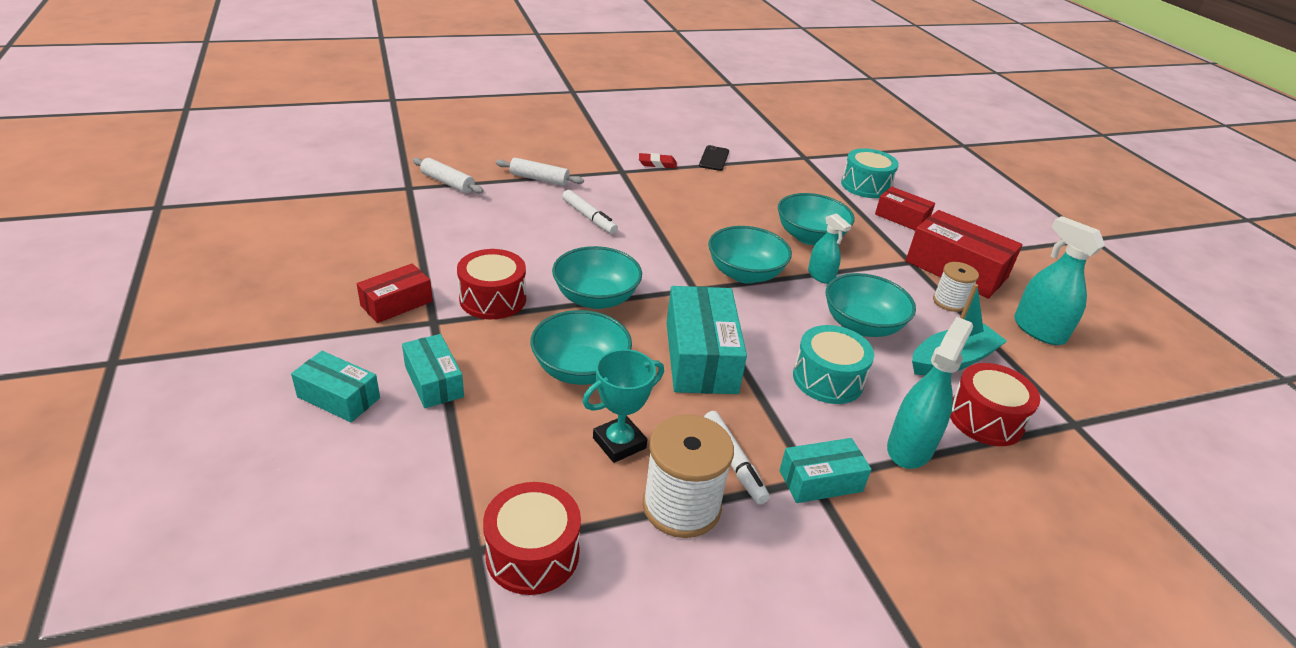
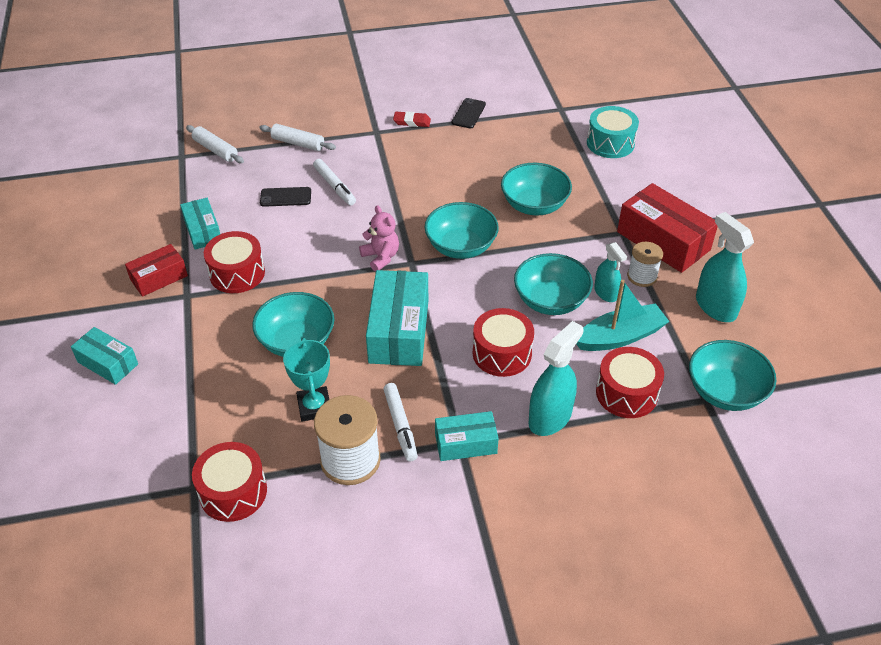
camera: 10 degrees right, 10 degrees up
turquoise box [402,334,464,408] -> turquoise box moved to [180,198,220,249]
turquoise bowl [552,246,642,309] -> turquoise bowl moved to [689,340,776,411]
turquoise trophy [582,349,664,463] -> turquoise trophy turned 75 degrees counterclockwise [283,338,330,422]
turquoise drum [793,325,874,404] -> red drum [473,308,534,377]
turquoise spray bottle [808,213,851,284] -> turquoise spray bottle moved to [594,242,627,302]
red box [875,187,935,231] -> none
none -> black phone [260,187,311,207]
none -> pink teddy bear [359,205,399,272]

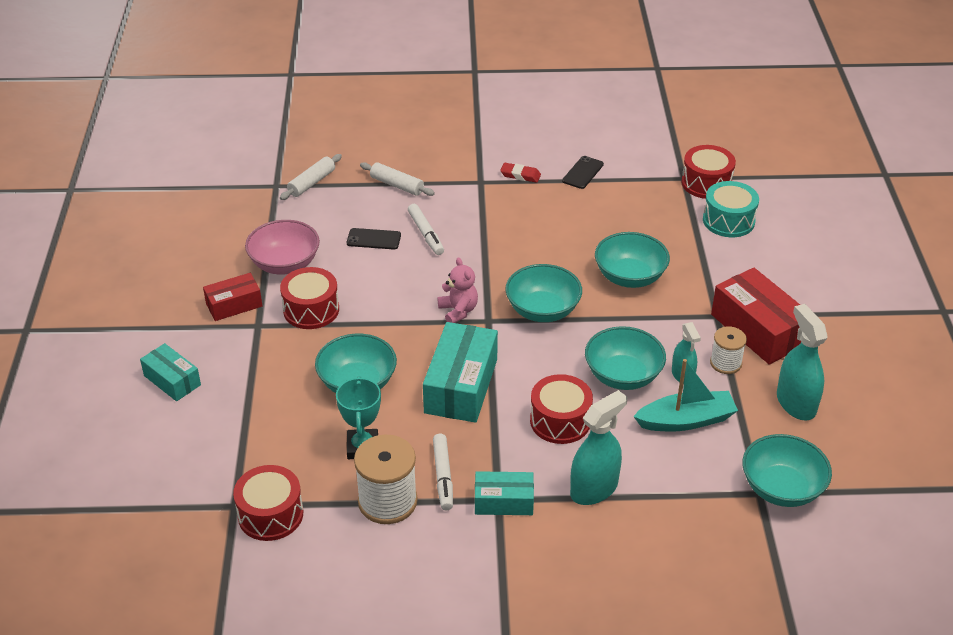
camera: 10 degrees right, 5 degrees down
turquoise box [180,198,220,249] -> pink bowl [245,220,320,275]
white rolling pin [186,125,244,163] -> white rolling pin turned 75 degrees clockwise [280,154,342,200]
red drum [596,347,664,418] -> red drum moved to [681,145,736,199]

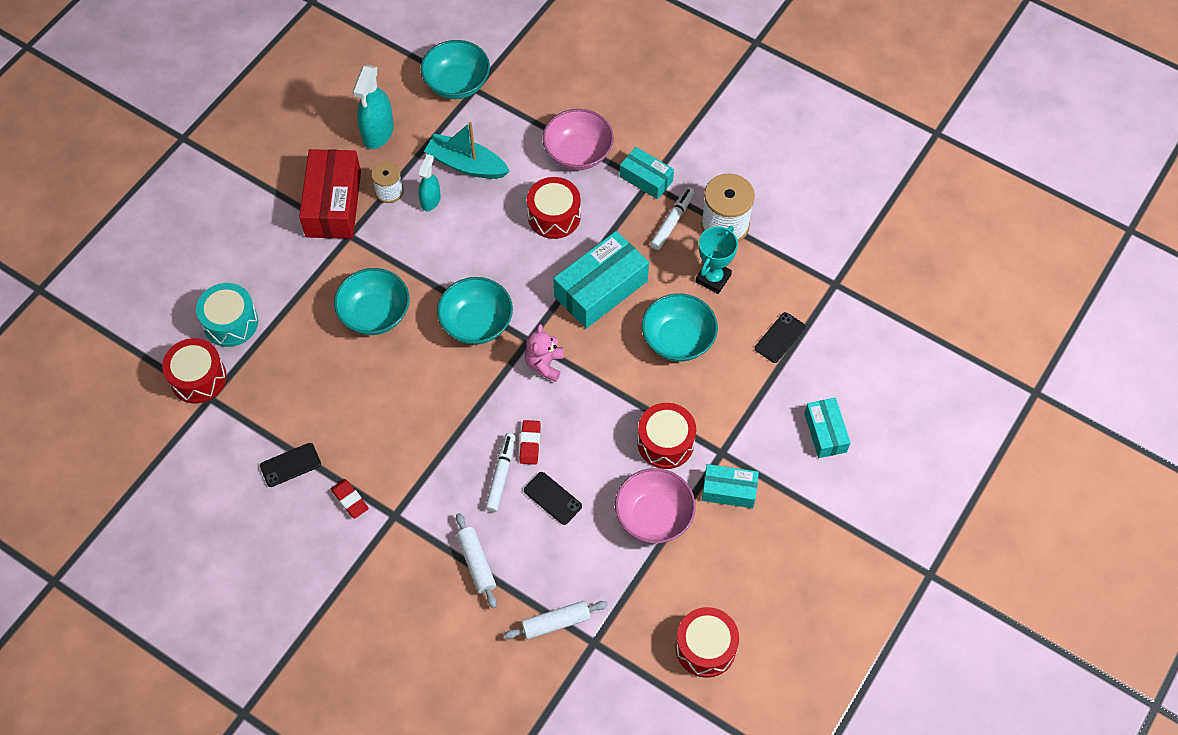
camera: 145 degrees left, 20 degrees up
red box [203,273,262,321] -> turquoise box [702,464,759,508]
red drum [233,465,303,541] -> red drum moved to [675,607,739,678]
turquoise spray bottle [570,390,627,505] -> pink bowl [542,109,614,170]
turquoise bowl [585,326,666,390] -> none
none -> red eraser [520,420,541,465]
none -> black phone [755,312,805,363]

